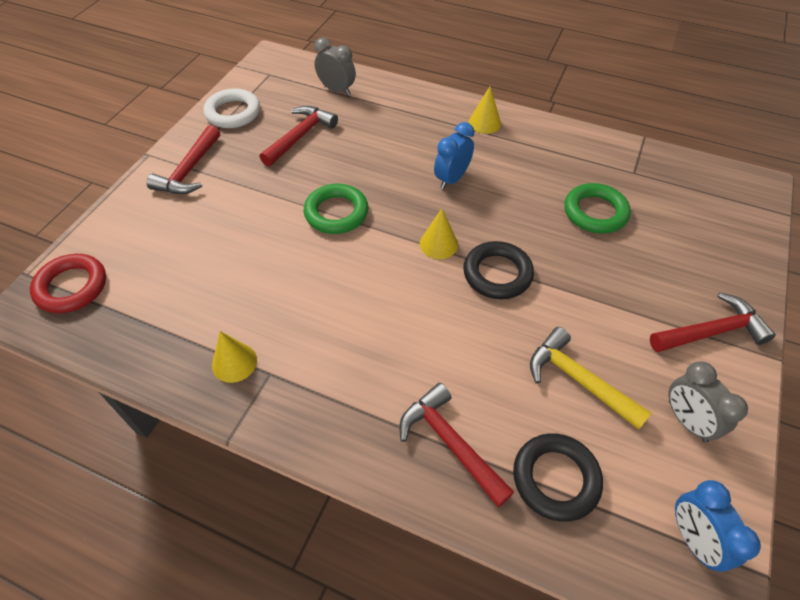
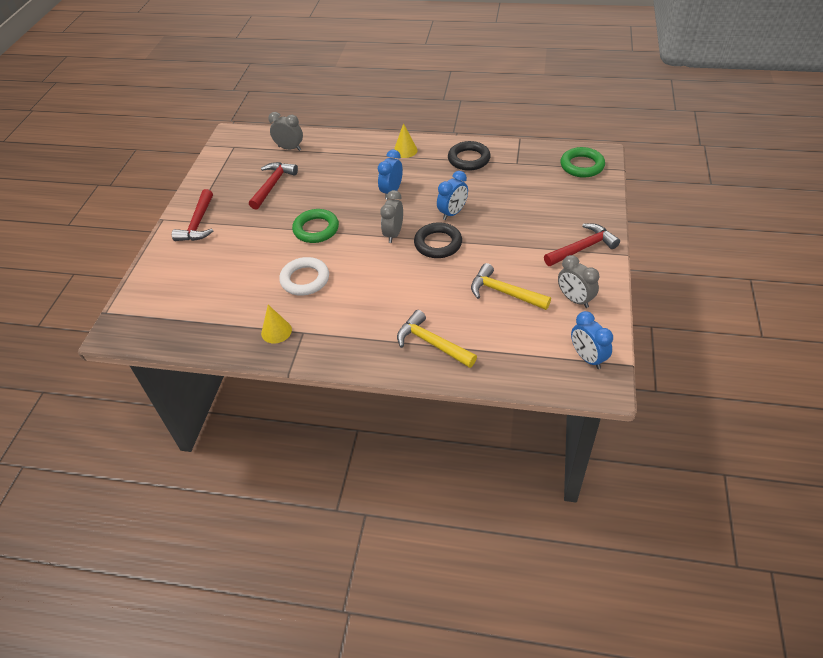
camera: 10 degrees left, 5 degrees down
red ring [30,254,106,313] -> none
white ring [203,88,260,128] -> white ring moved to [279,257,329,295]
red hammer [400,383,514,507] -> yellow hammer [397,310,477,368]
yellow cone [420,209,458,259] -> grey clock [380,190,403,243]
black ring [513,433,603,522] -> black ring moved to [448,141,491,171]
green ring [565,183,631,234] -> green ring moved to [560,147,605,178]
none -> blue clock [437,171,468,220]

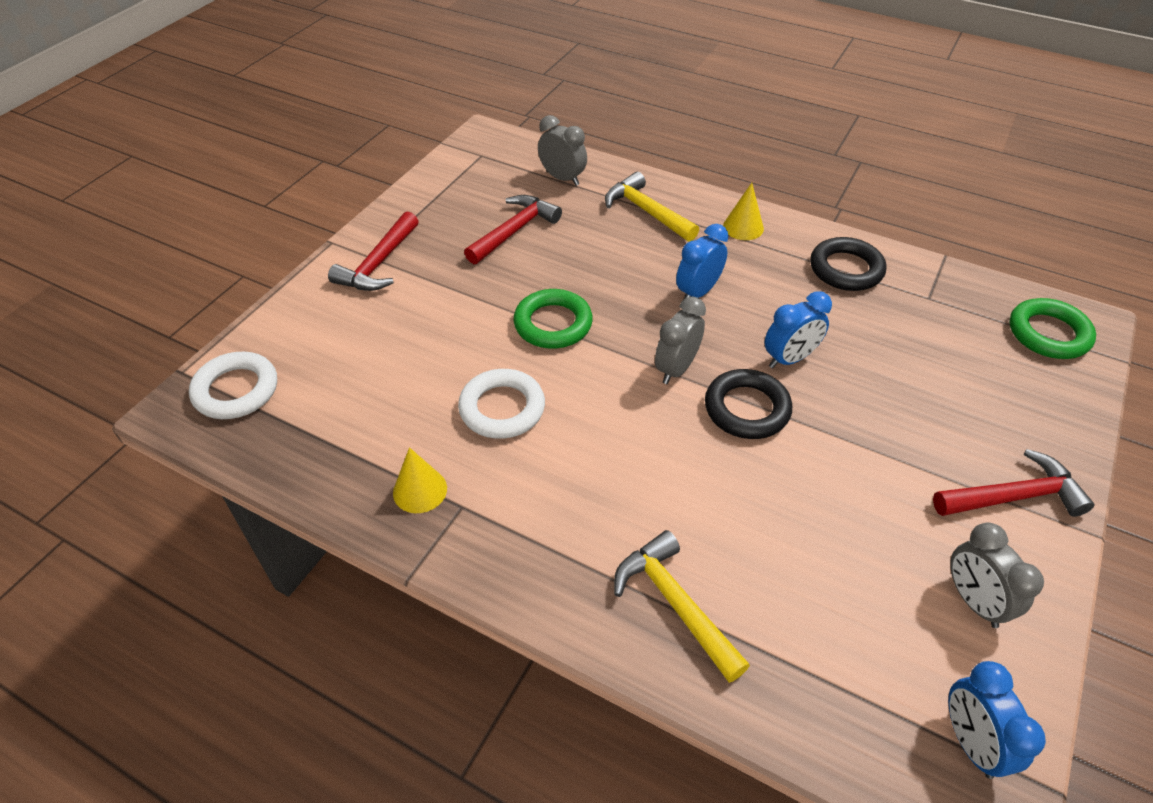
camera: 15 degrees right, 0 degrees up
yellow hammer [471,263,551,310] -> yellow hammer moved to [605,172,699,242]
none -> white ring [189,352,277,419]

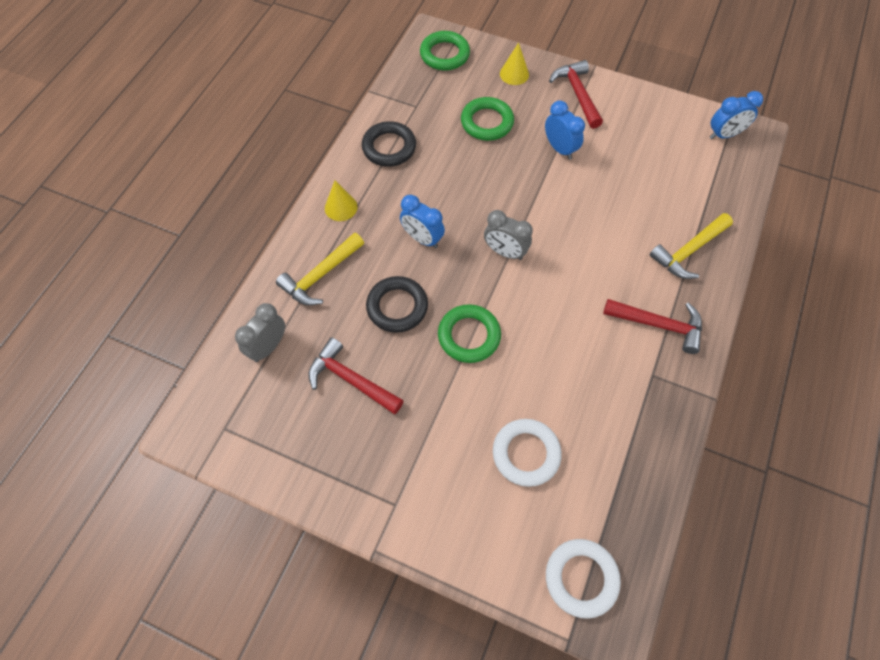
camera: 95 degrees left, 15 degrees up
red hammer [328,211,419,291] -> red hammer moved to [603,299,702,354]
yellow cone [393,447,447,513] -> yellow cone moved to [500,42,529,85]
white ring [458,369,545,439] -> white ring moved to [493,419,562,487]
black ring [705,369,792,439] -> black ring moved to [366,276,428,333]
blue clock [764,291,832,368] -> blue clock moved to [545,100,585,160]
grey clock [950,523,1044,628] -> none
none -> green ring [461,97,514,141]

